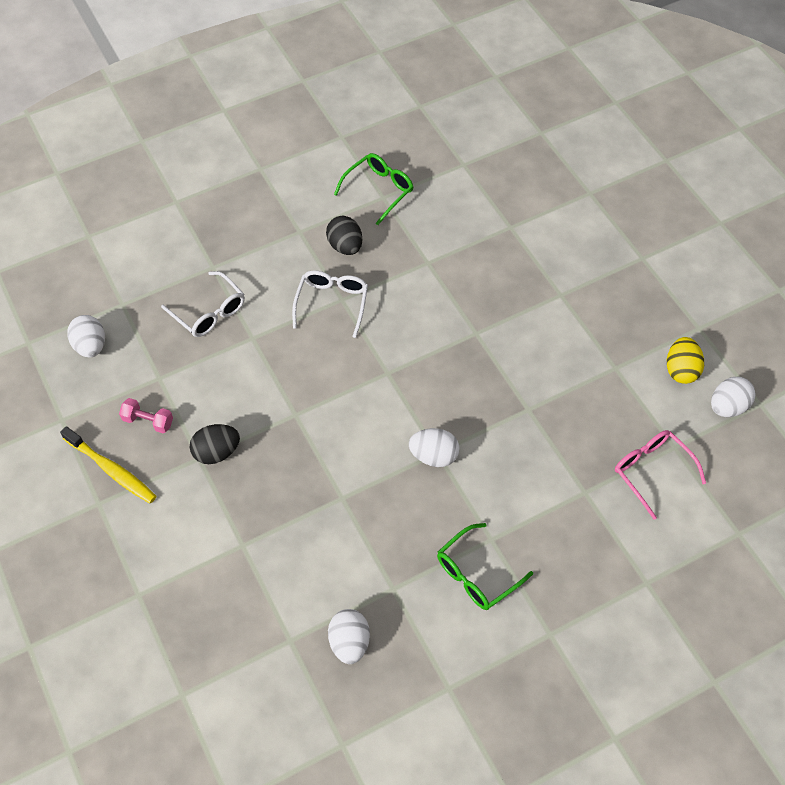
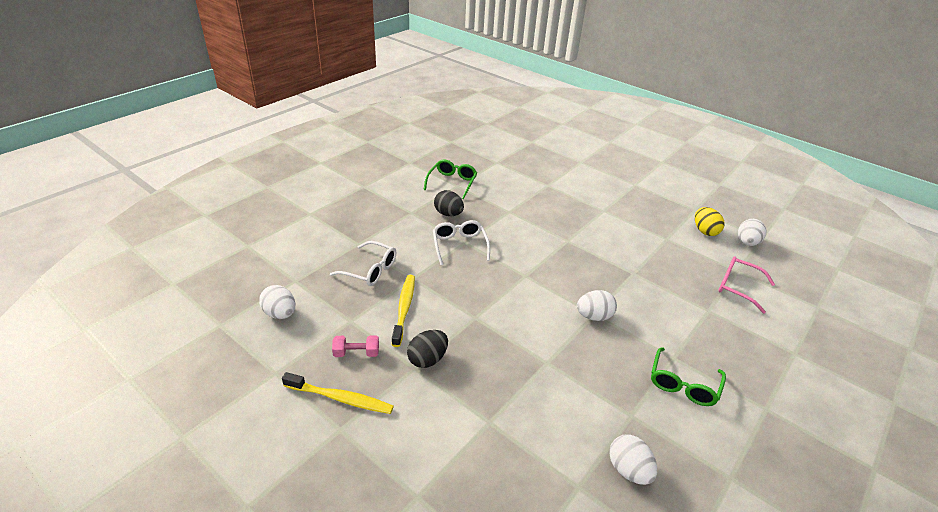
camera: 25 degrees left, 20 degrees down
none -> yellow toothbrush [392,275,415,347]

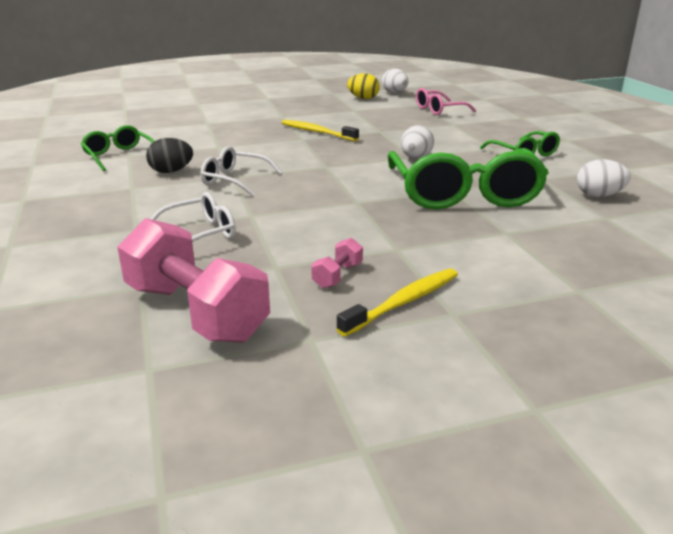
camera: 55 degrees left, 10 degrees down
white egg [259,285,295,319] -> pink dumbbell [117,218,270,343]
yellow toothbrush [392,275,415,347] -> yellow toothbrush moved to [282,120,359,141]
black egg [407,330,448,368] -> none
none -> green glasses [388,148,549,209]

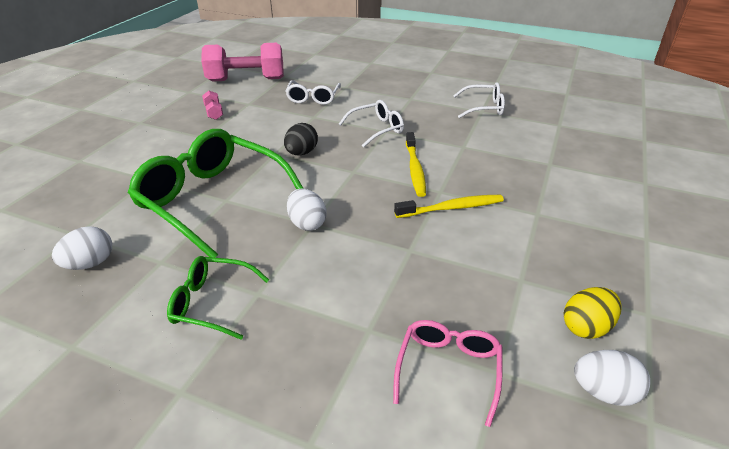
camera: 130 degrees right, 10 degrees up
green glasses [81,125,154,171] -> white glasses [453,82,505,118]
black egg [146,138,193,173] -> black egg moved to [284,123,318,155]
yellow toothbrush [336,269,458,336] -> yellow toothbrush moved to [406,132,426,197]

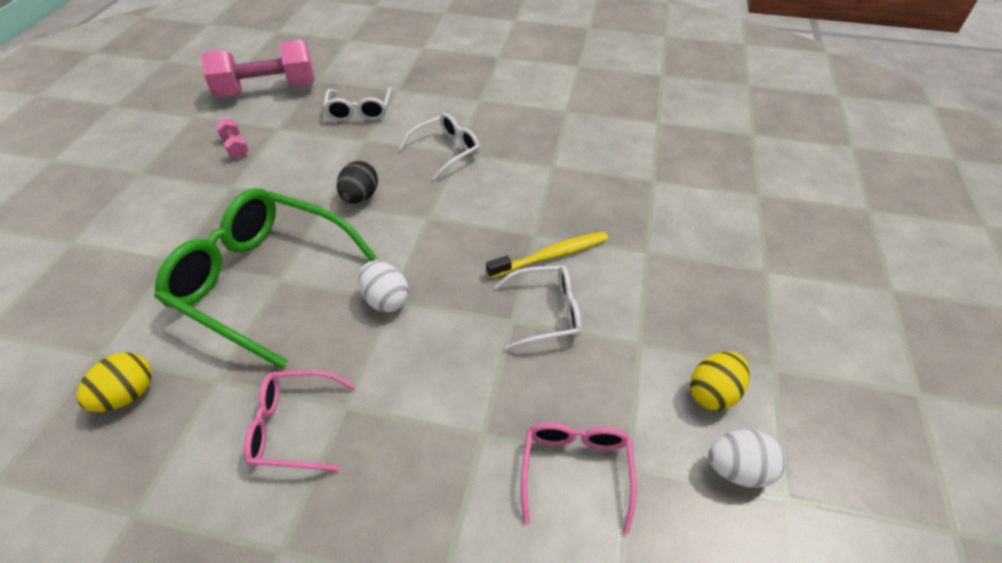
camera: 10 degrees left, 10 degrees up
white egg [52,226,112,270] -> yellow egg [77,352,152,412]
green glasses [167,256,269,340] -> pink glasses [244,370,356,472]
yellow toothbrush [406,132,426,197] -> none
white glasses [453,82,505,118] -> white glasses moved to [494,265,581,351]

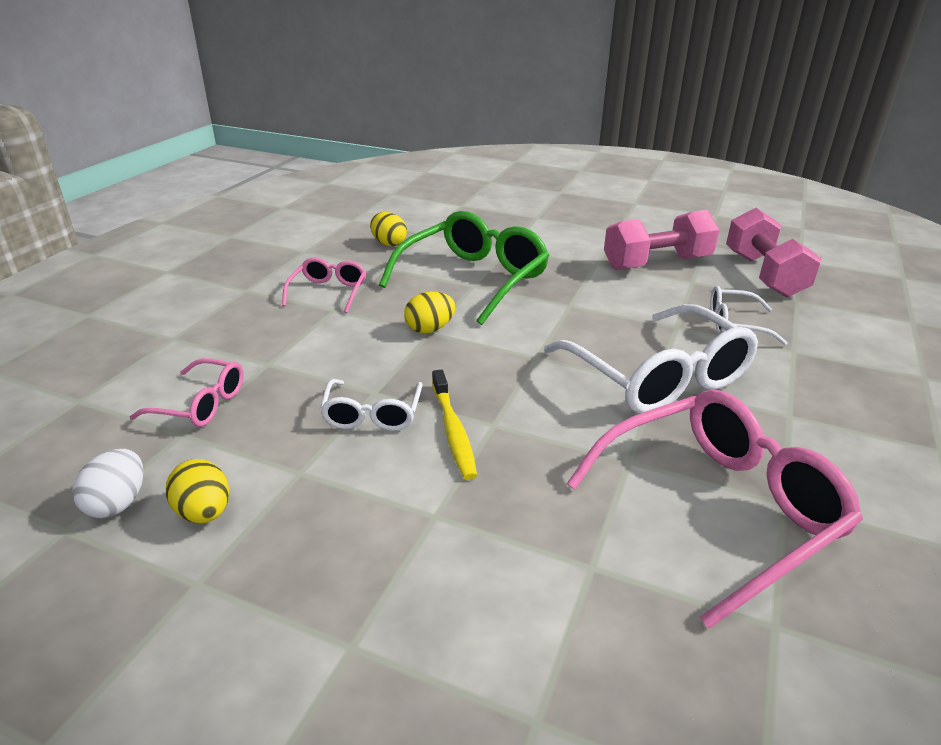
camera: 100 degrees right, 15 degrees down
pink dumbbell [216,118,249,158] -> pink dumbbell [604,210,720,270], size x2.38
black egg [337,161,378,204] -> none
white egg [358,261,409,312] -> yellow egg [404,292,455,333]
white glasses [398,113,480,181] -> white glasses [544,304,758,414], size x1.95
none -> pink glasses [567,390,863,629]

